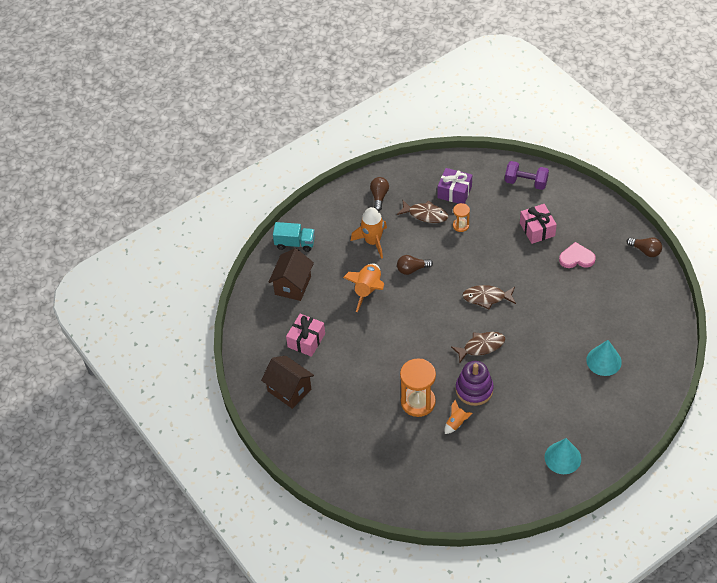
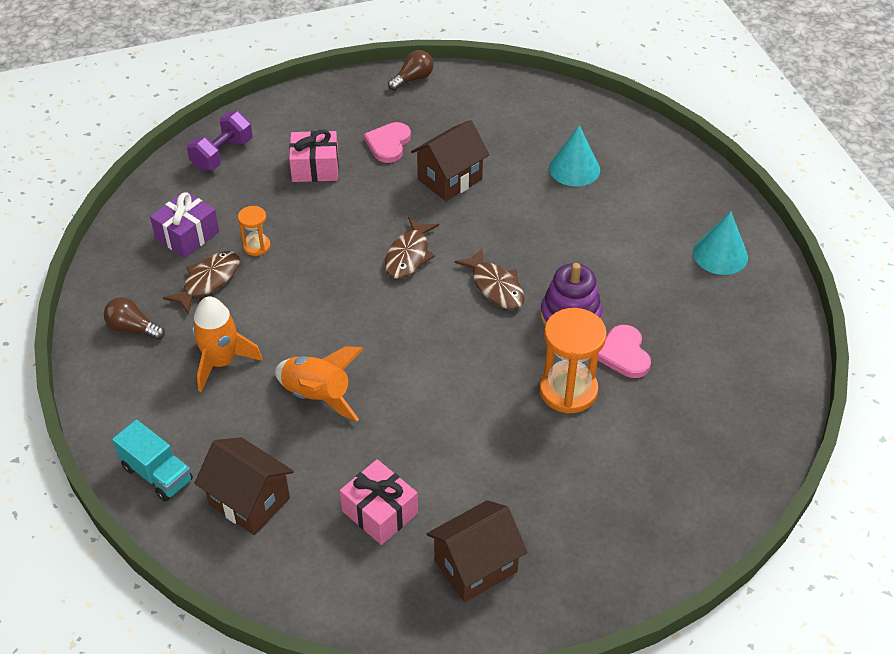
camera: 75 degrees left, 5 degrees down
turquoise truck [273,222,315,252] -> turquoise truck turned 105 degrees clockwise [112,420,193,501]
brown light bulb [397,255,433,275] -> none
orange rocket [444,400,473,434] -> pink heart [598,325,651,378]
brown fish [451,332,505,363] -> brown fish turned 150 degrees clockwise [455,248,525,310]
none -> brown house [411,120,489,201]

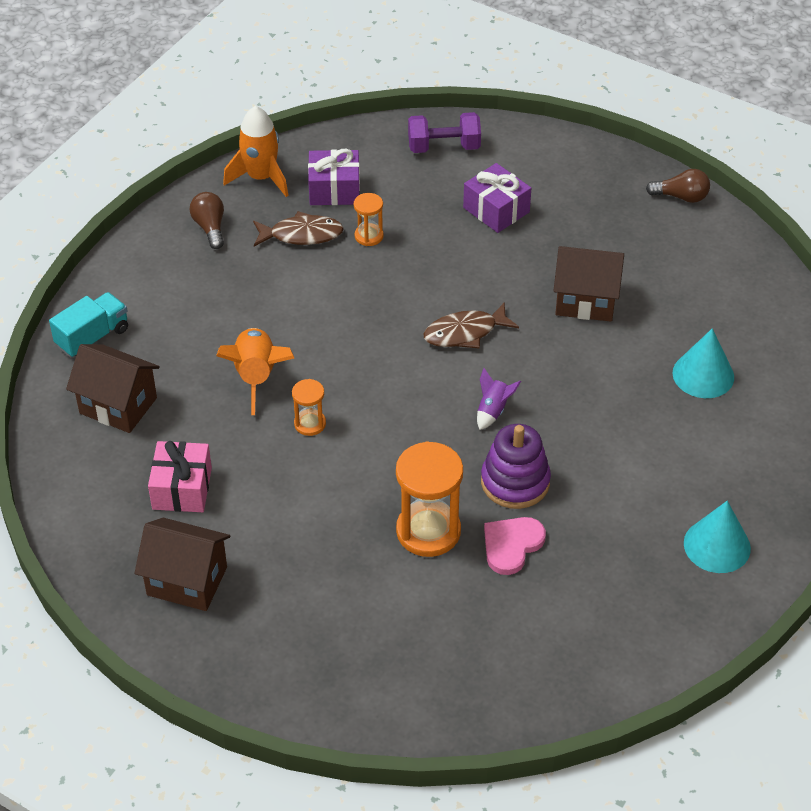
camera: 50 degrees right, 0 degrees up
turquoise truck [112,420,193,501] -> turquoise truck turned 135 degrees counterclockwise [49,292,128,358]
orange rocket [192,297,263,392] -> orange rocket moved to [223,106,289,197]
brown house [194,437,294,535] -> brown house turned 60 degrees counterclockwise [66,344,160,433]
pink gift [289,130,339,182] -> purple gift [463,163,531,233]
pink heart [364,122,411,163] -> none
brown fish [455,248,525,310] -> purple rocket [477,368,521,430]
none -> orange hourglass [292,379,326,436]

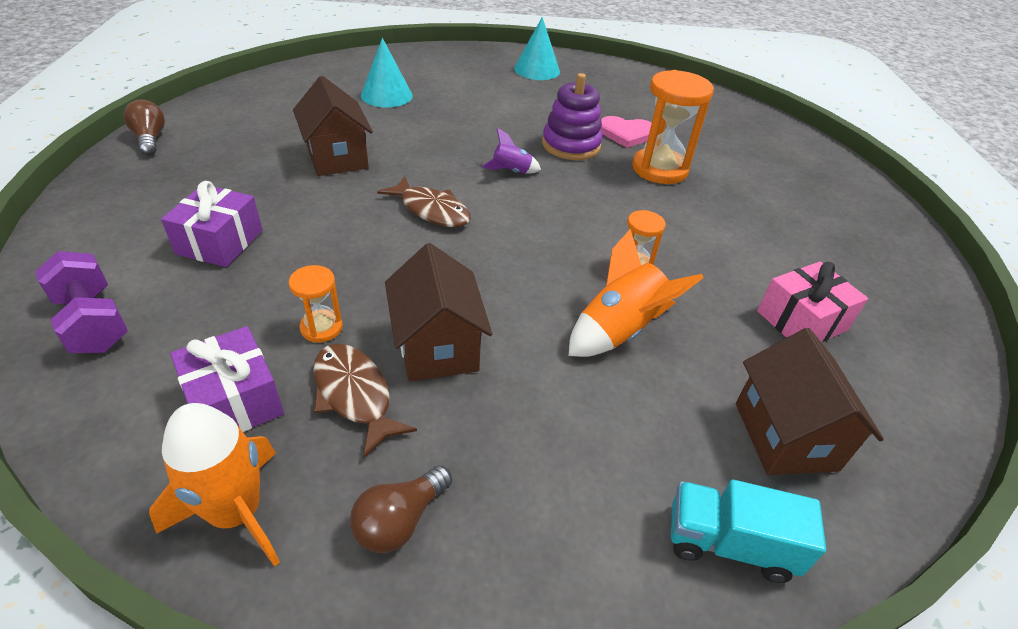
camera: 125 degrees left, 5 degrees down
brown house [134,518,230,611] -> brown house moved to [385,243,492,382]

